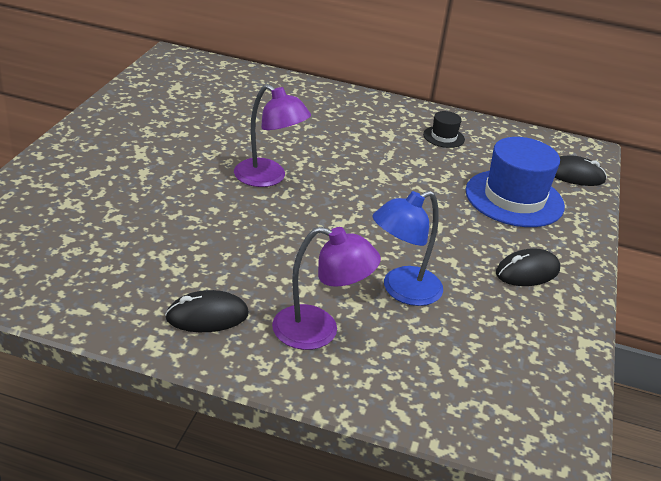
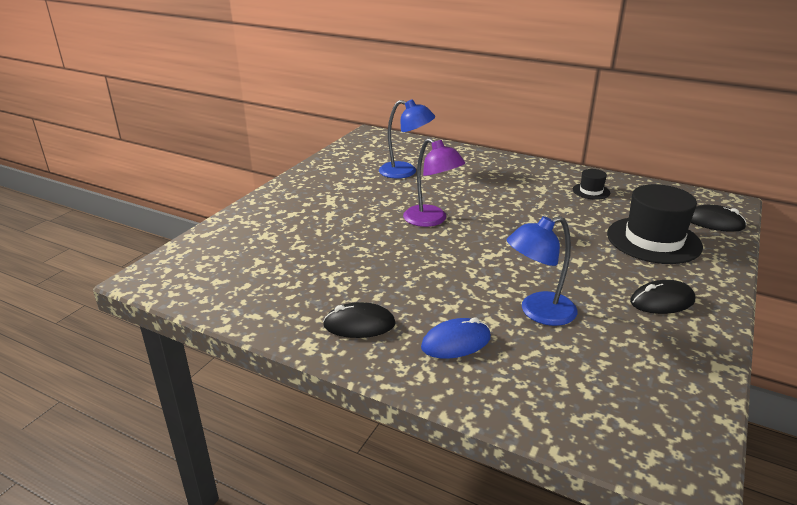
camera: 15 degrees right, 5 degrees down
purple lamp [272,227,381,350] -> blue mouse [421,317,491,359]
blue hat [466,137,565,227] -> black hat [607,184,703,264]
none -> blue lamp [379,99,435,179]

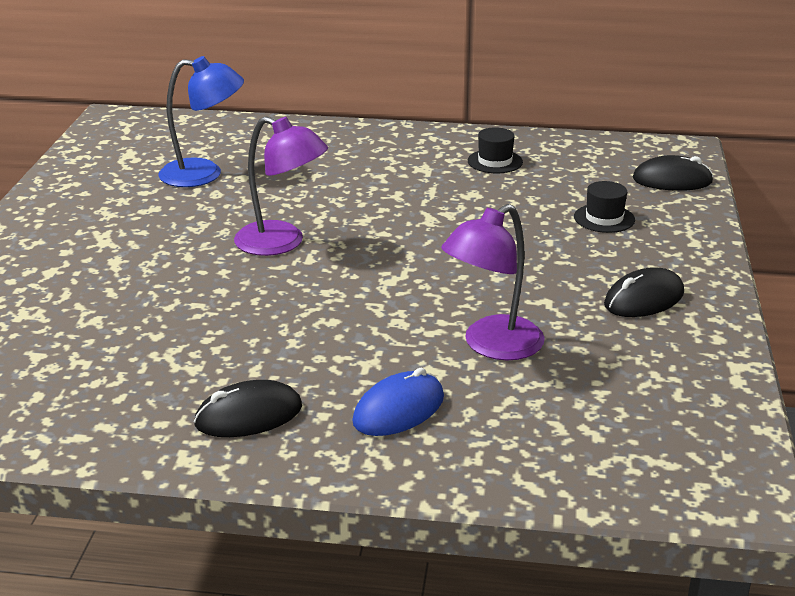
camera: 20 degrees left, 0 degrees up
blue lamp [507,216,578,326] -> purple lamp [441,204,545,360]
black hat [607,184,703,264] -> black hat [574,181,635,233], size x0.47

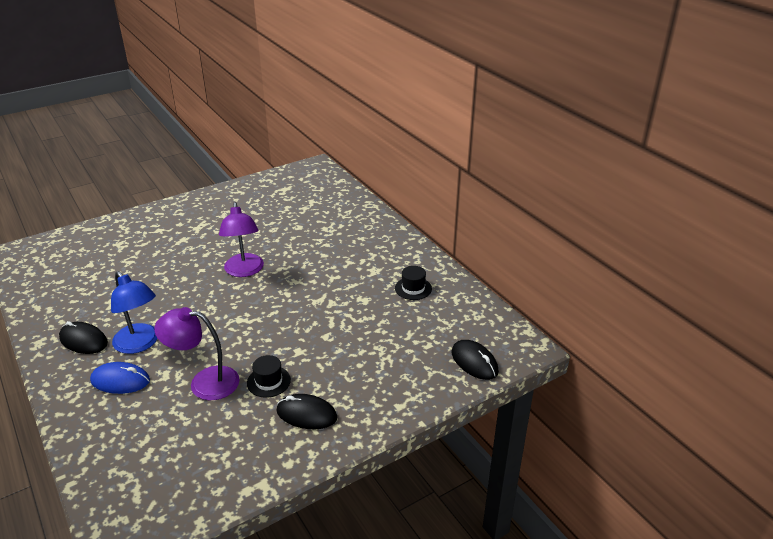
camera: 50 degrees right, 5 degrees up
blue lamp [159,56,244,187] -> blue lamp moved to [111,271,157,354]
black hat [574,181,635,233] -> black hat moved to [247,355,291,398]

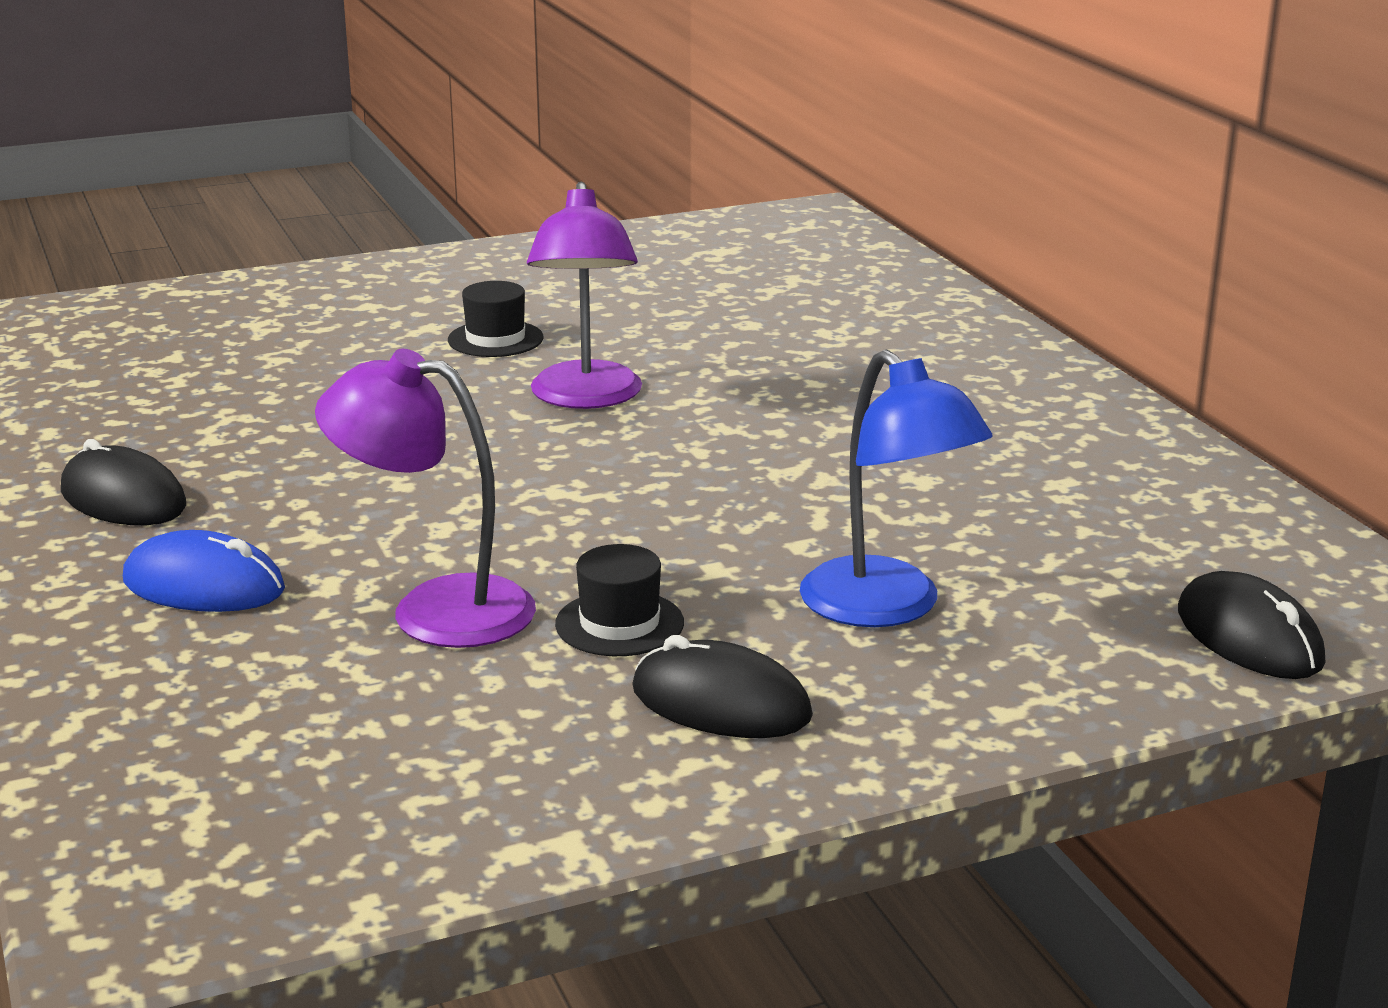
camera: 10 degrees right, 10 degrees down
blue lamp [111,271,157,354] -> blue lamp moved to [800,350,993,627]
black hat [395,266,432,300] -> black hat moved to [448,281,544,357]

